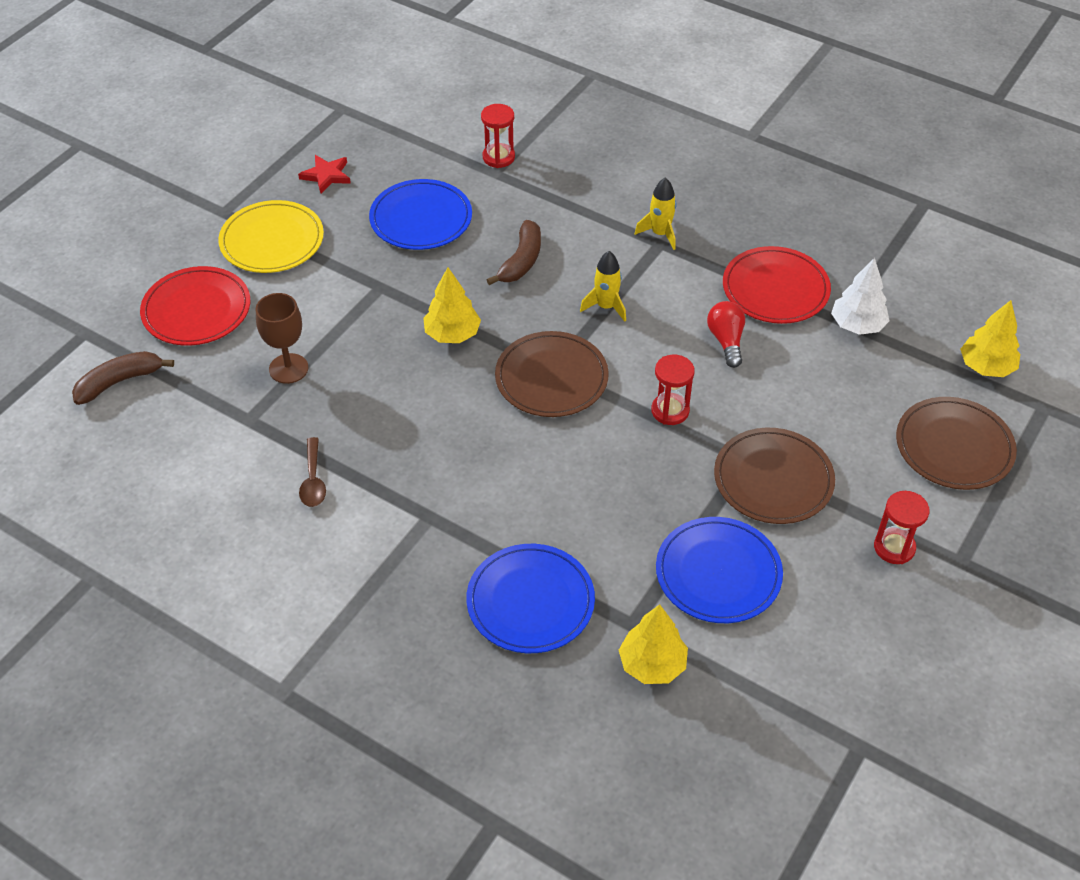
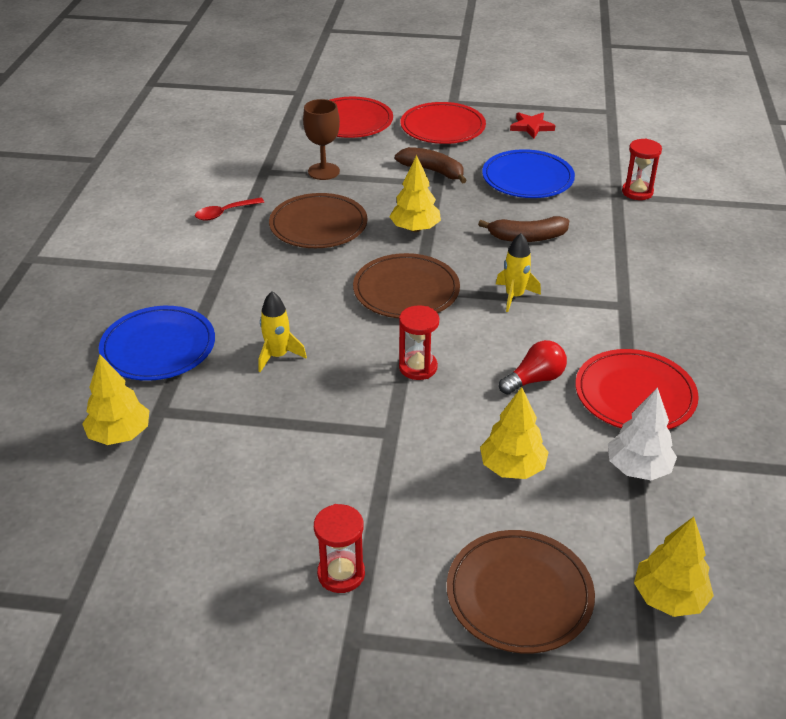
camera: 65 degrees right, 10 degrees down
brown banana [72,351,174,405] -> brown banana moved to [395,147,467,184]
yellow plate [218,200,324,273] -> red plate [401,102,486,144]
brown spoon [299,437,326,507] -> red spoon [195,197,264,221]
yellow rocket [635,178,676,250] -> yellow rocket moved to [259,291,307,372]
blue plate [656,517,783,623] -> none
brown plate [714,428,835,524] -> brown plate moved to [269,193,368,248]
none -> yellow tree [480,387,549,479]

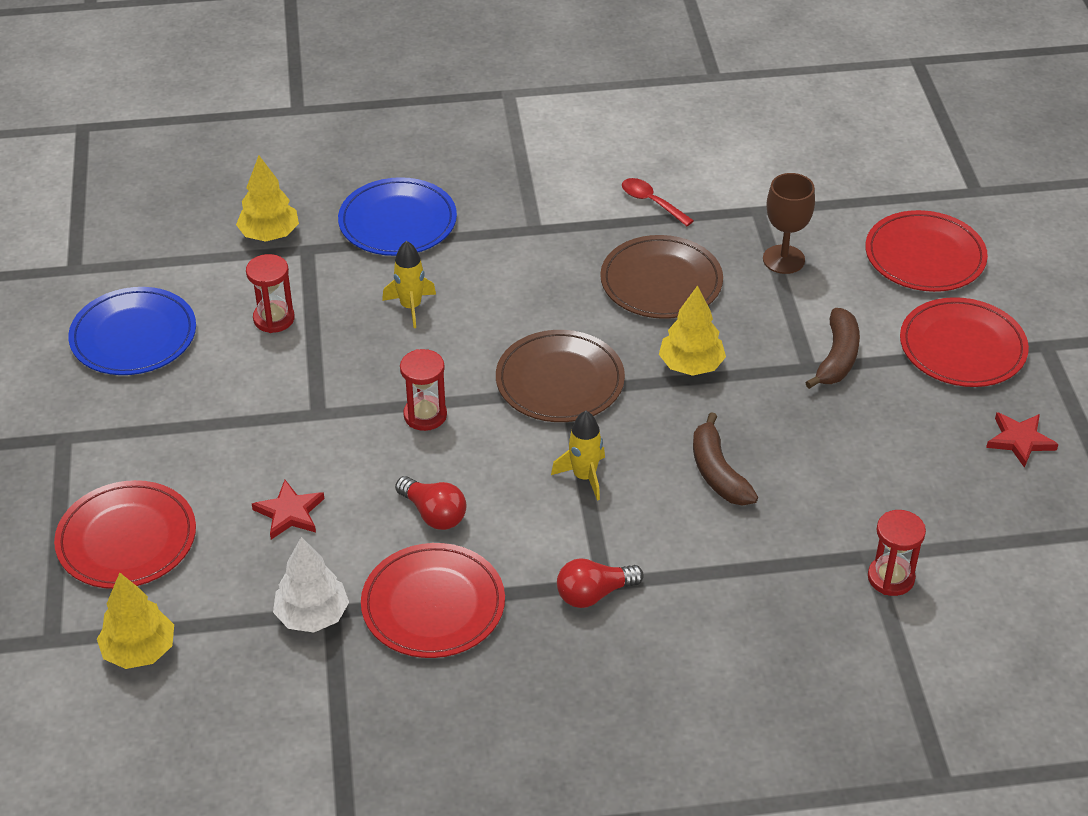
camera: 75 degrees right, 5 degrees up
red hourglass [314,504,365,593] -> red hourglass moved to [246,254,295,333]
brown plate [447,530,595,654] -> red plate [54,480,196,589]
yellow tree [480,387,549,479] -> red star [252,480,324,539]
blue plate [482,149,575,198] -> blue plate moved to [68,287,196,375]
none -> red light bulb [557,558,644,608]

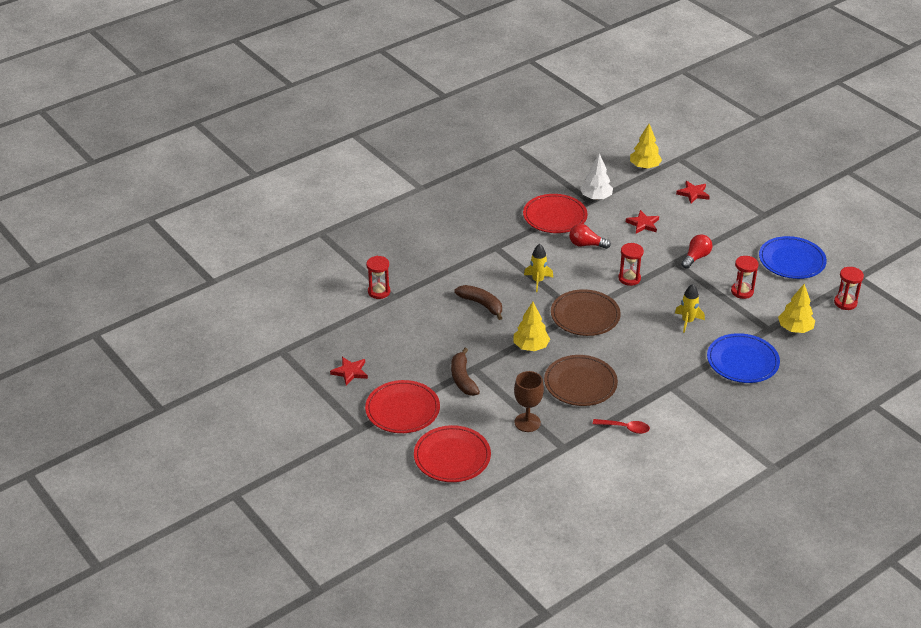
camera: 150 degrees right, 5 degrees down
red plate [54,480,196,589] -> red star [676,181,710,203]
red light bulb [557,558,644,608] -> red light bulb moved to [681,234,712,269]
none -> red hourglass [834,267,864,310]

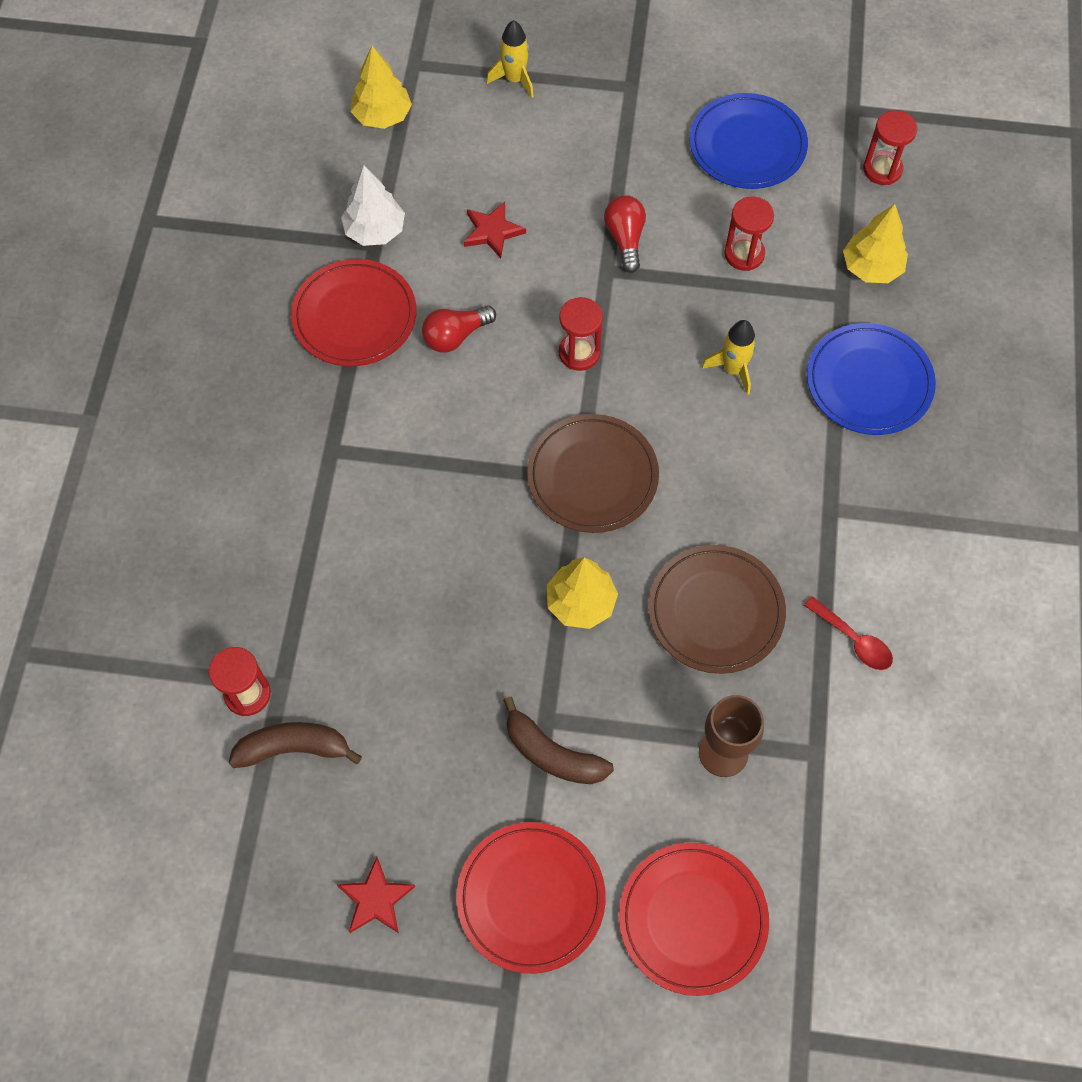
camera: 45 degrees left, 25 degrees up
brown banana [455,285,502,320] -> brown banana moved to [228,722,362,768]
yellow rocket [524,244,553,292] -> yellow rocket moved to [486,20,534,98]
red spoon [593,419,650,434] -> red spoon turned 75 degrees clockwise [804,596,893,670]
red star [676,181,710,203] -> none

